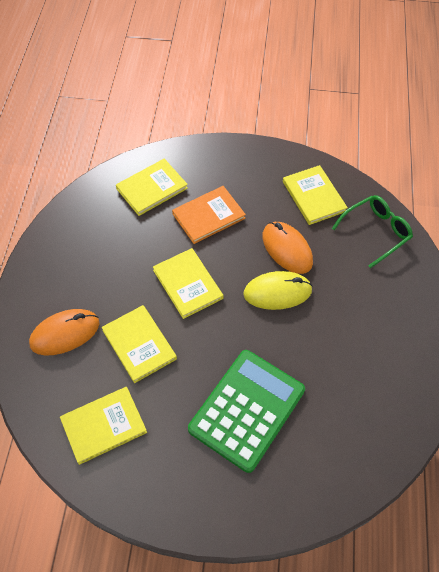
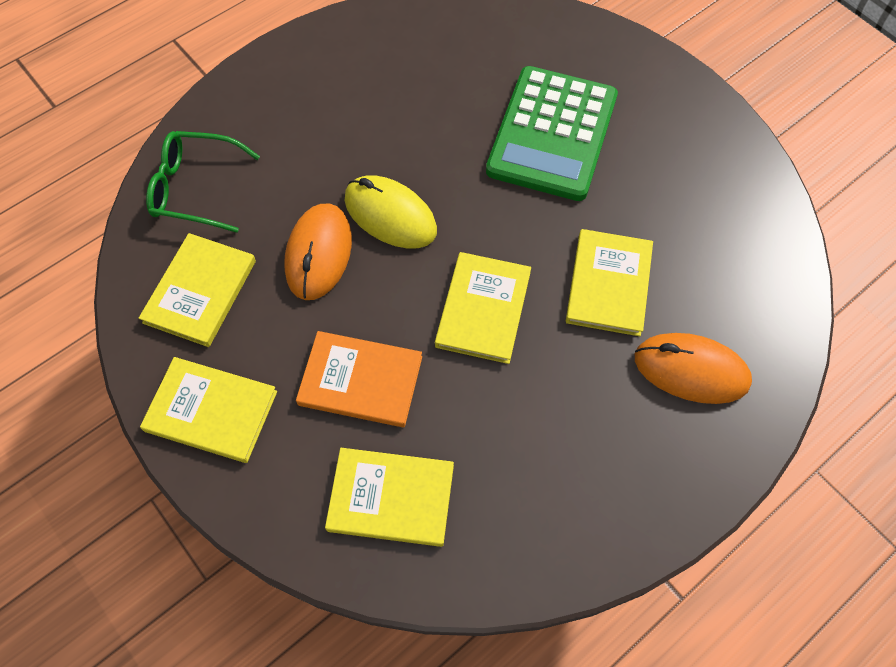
camera: 135 degrees left, 5 degrees up
yellow book [60,387,147,465] -> yellow book moved to [140,357,277,463]
green calculator [188,350,305,473] -> green calculator turned 60 degrees counterclockwise [486,66,618,201]

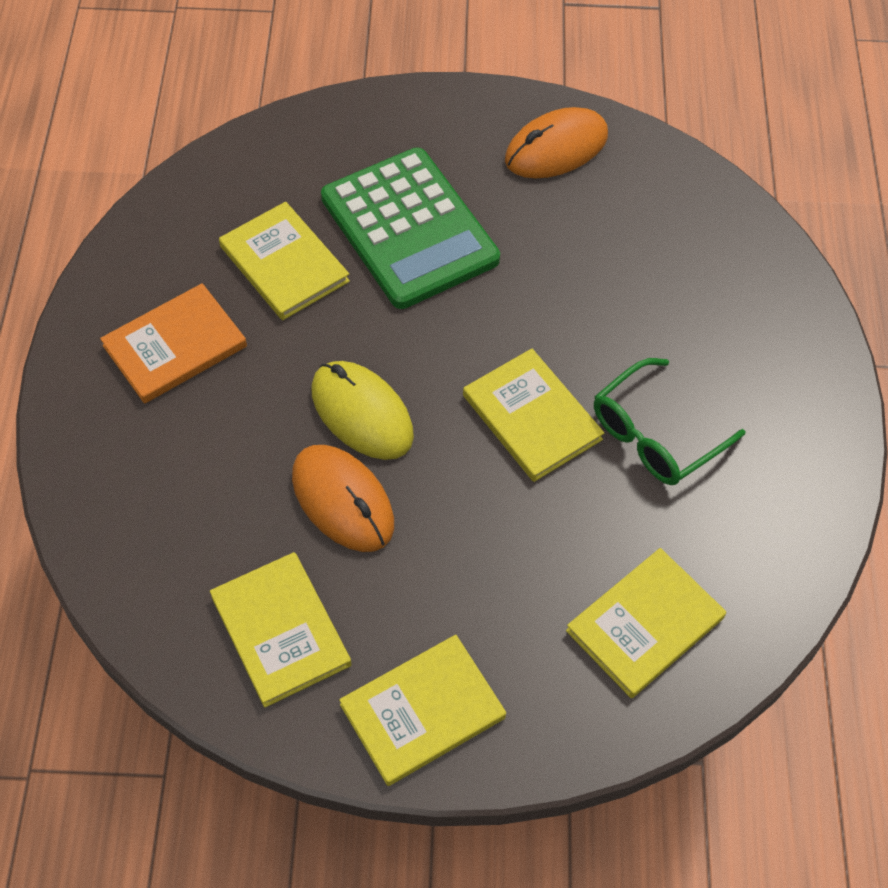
camera: 50 degrees left, 5 degrees down
green glasses [146,131,260,233] -> green glasses moved to [594,358,746,485]
orange book [296,331,422,427] -> orange book moved to [100,283,247,404]
yellow mouse [345,175,437,248] -> yellow mouse turned 60 degrees clockwise [311,361,414,460]
yellow book [566,229,653,336] -> yellow book moved to [219,202,350,320]
orange mouse [635,333,752,404] -> orange mouse moved to [505,107,608,178]

